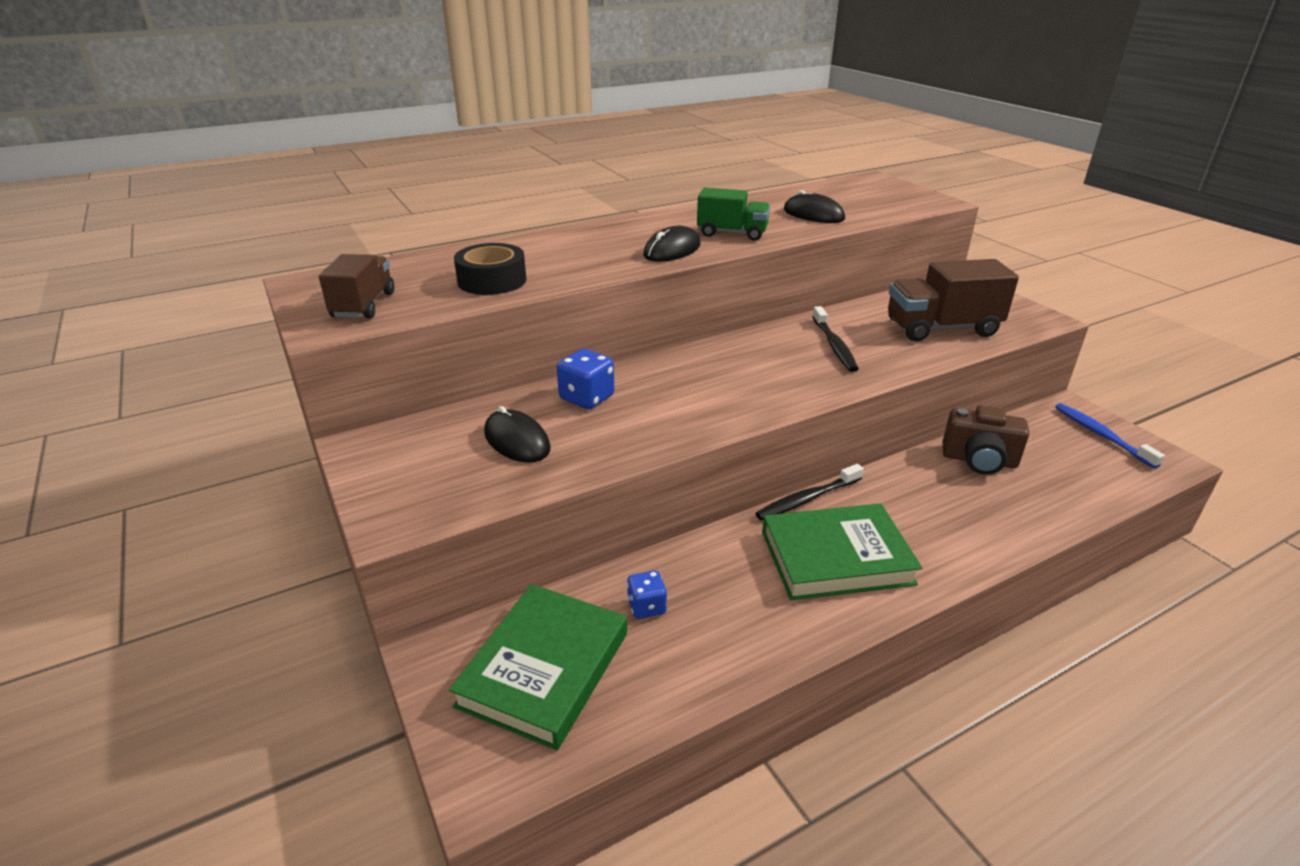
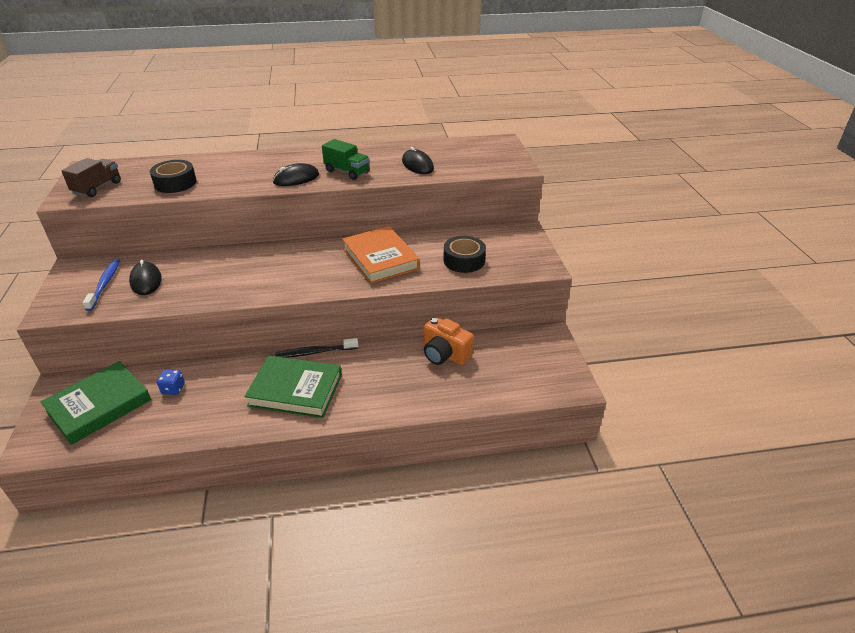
camera: 20 degrees right, 5 degrees up
blue dice [557,349,615,409] -> none
black toothbrush [812,306,859,372] -> orange book [342,226,420,284]
brown truck [888,259,1019,342] -> black tape [443,236,486,273]
brown camera [943,405,1029,475] -> orange camera [424,317,474,365]
blue toothbrush [1055,403,1165,468] -> blue toothbrush moved to [83,259,120,311]

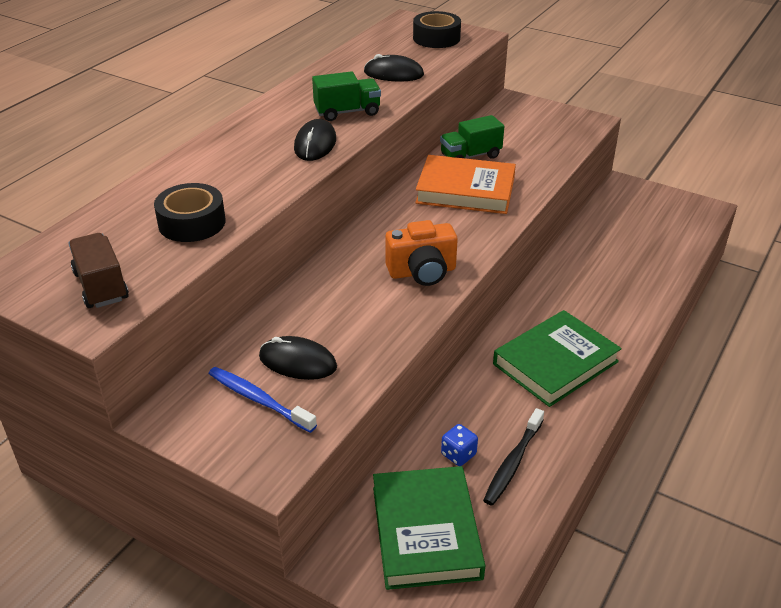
camera: 50 degrees left, 0 degrees up
black toothbrush [275,338,358,358] -> black toothbrush moved to [483,408,544,506]
orange camera [424,317,474,365] -> orange camera moved to [385,220,458,286]
black tape [443,236,486,273] -> black tape moved to [413,11,461,48]
none -> green truck [440,115,504,159]

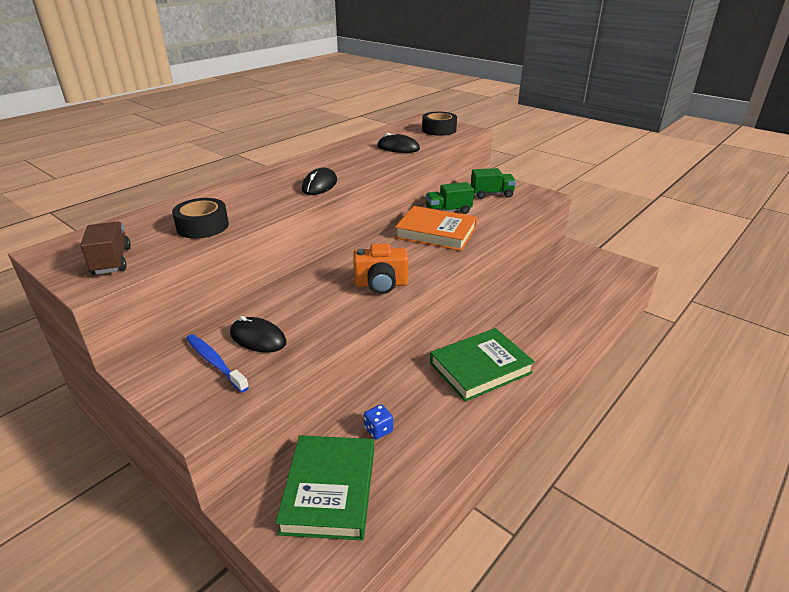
camera: 10 degrees right, 5 degrees down
green truck [312,71,381,121] -> green truck moved to [471,168,516,199]
black toothbrush [483,408,544,506] -> none

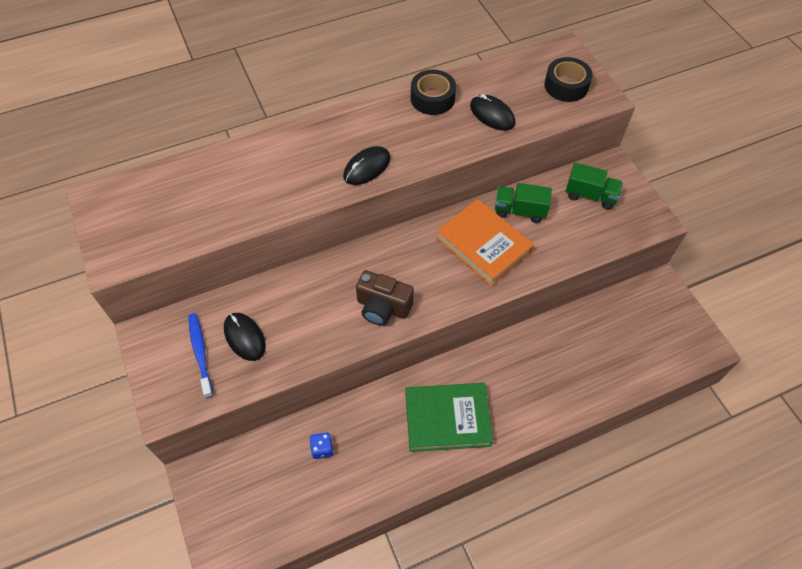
camera: 25 degrees right, 25 degrees up
brown truck [80,222,131,275] -> none
black tape [172,198,229,238] -> black tape moved to [411,70,456,115]
green book [276,435,374,540] -> none
orange camera [353,244,408,294] -> brown camera [356,270,414,326]

